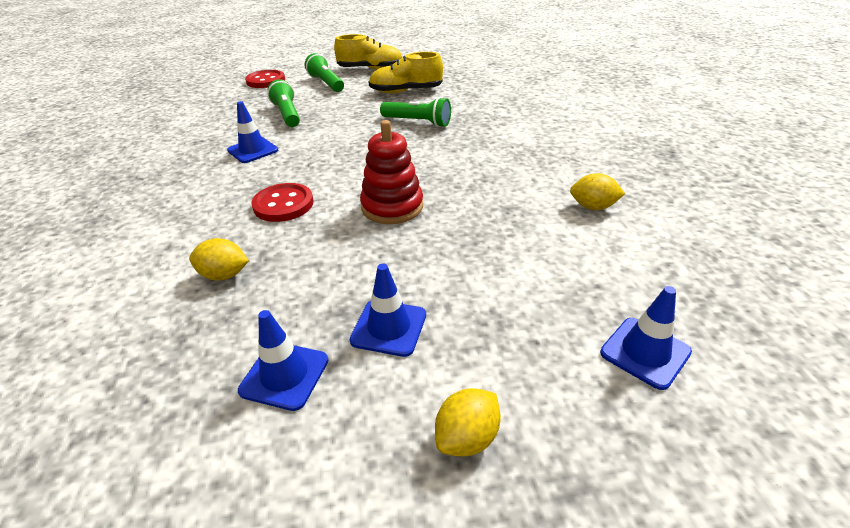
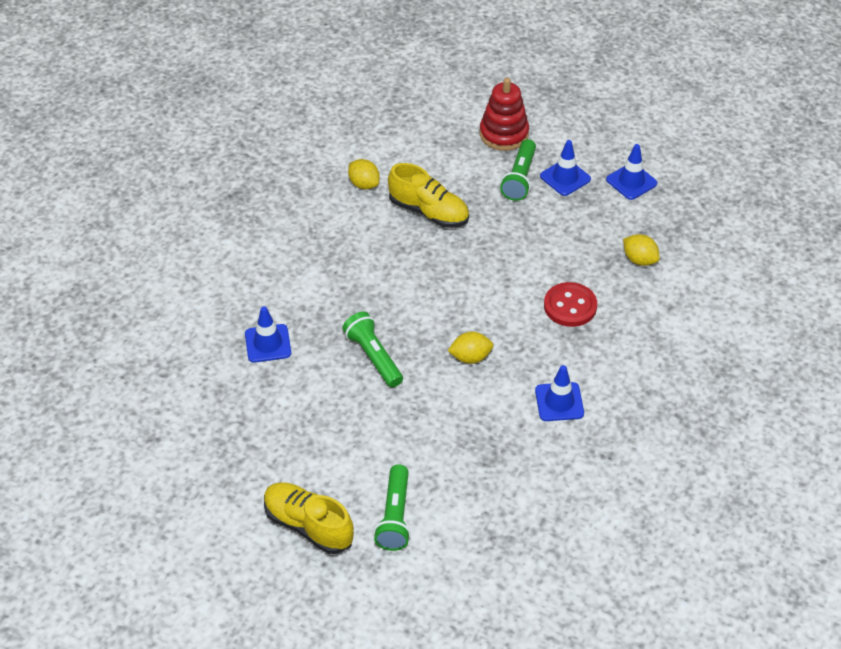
camera: 145 degrees left, 10 degrees up
red button [245,70,285,88] -> none
green flashlight [267,79,300,127] -> green flashlight moved to [500,139,536,201]
red stacking toy [360,120,423,224] -> red stacking toy moved to [480,78,529,151]
yellow shoe [369,52,443,93] -> yellow shoe moved to [388,163,469,228]
yellow lemon [435,388,501,457] -> yellow lemon moved to [448,332,493,364]
blue traffic cone [600,286,692,390] -> blue traffic cone moved to [245,306,291,363]

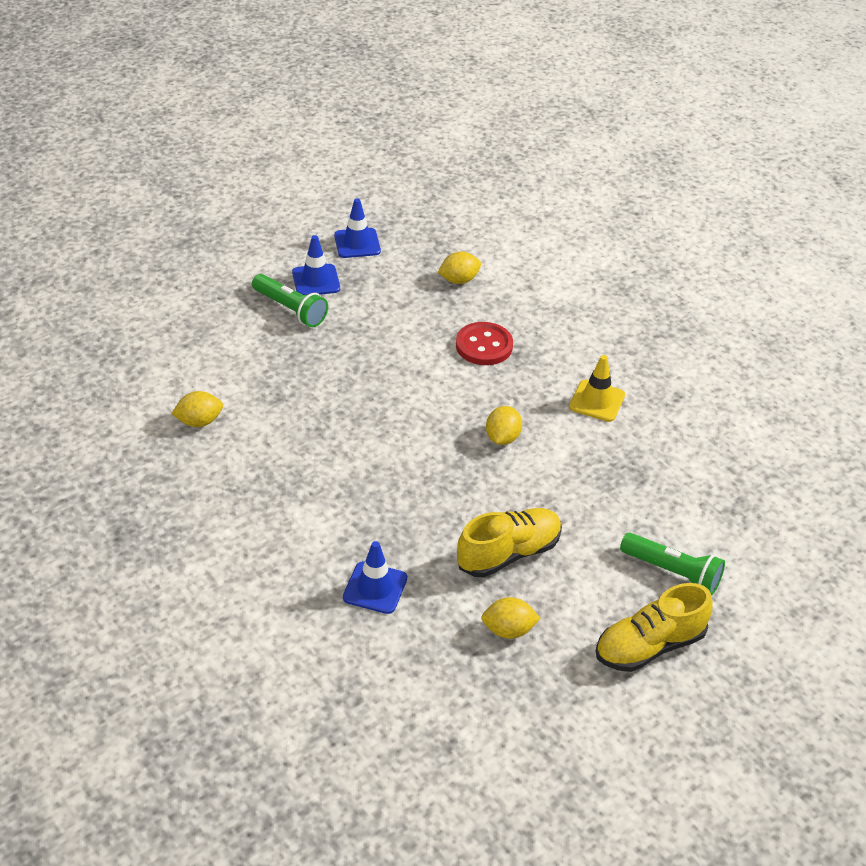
camera: 65 degrees left, 5 degrees down
green flashlight [342,312,403,388] -> none
yellow shoe [388,163,469,228] -> yellow shoe moved to [457,508,562,578]
red stacking toy [480,78,529,151] -> none
blue traffic cone [535,365,584,421] -> yellow traffic cone [569,355,625,422]
none -> yellow lemon [481,597,541,639]

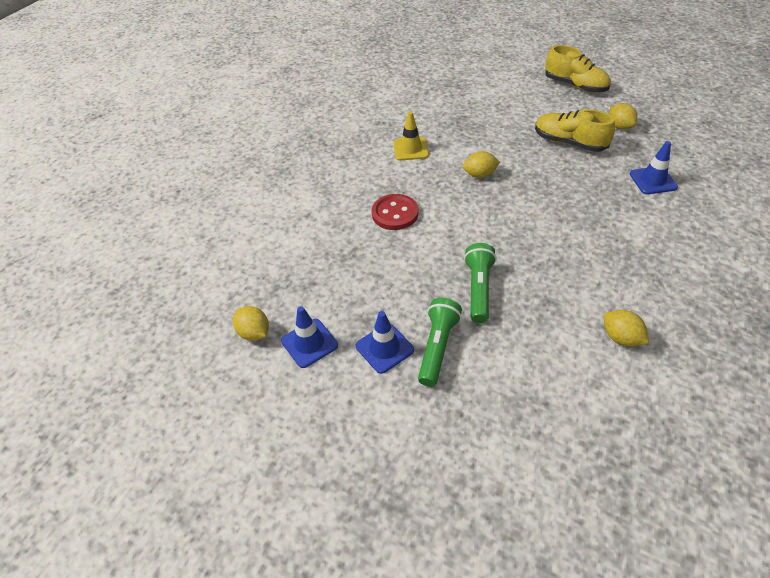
camera: 110 degrees left, 5 degrees up
yellow lemon [438,252,481,284] -> yellow lemon moved to [233,306,269,341]
green flashlight [620,533,725,596] -> green flashlight moved to [464,243,497,323]

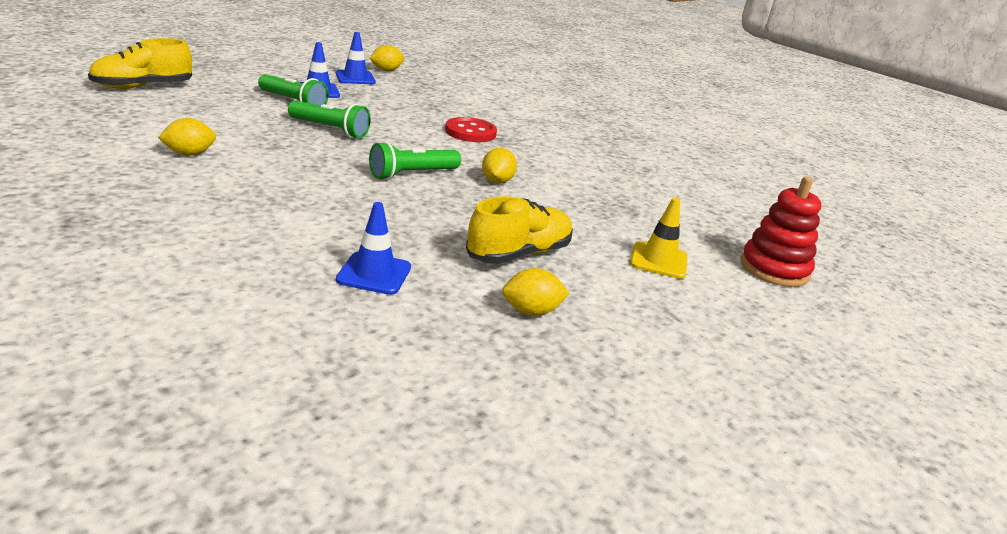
camera: 100 degrees right, 20 degrees down
yellow traffic cone [393,112,429,161] -> yellow traffic cone moved to [630,198,688,279]
yellow shoe [545,45,611,93] -> yellow shoe moved to [88,38,192,89]
none -> green flashlight [369,141,461,180]
none -> red stacking toy [740,176,821,287]

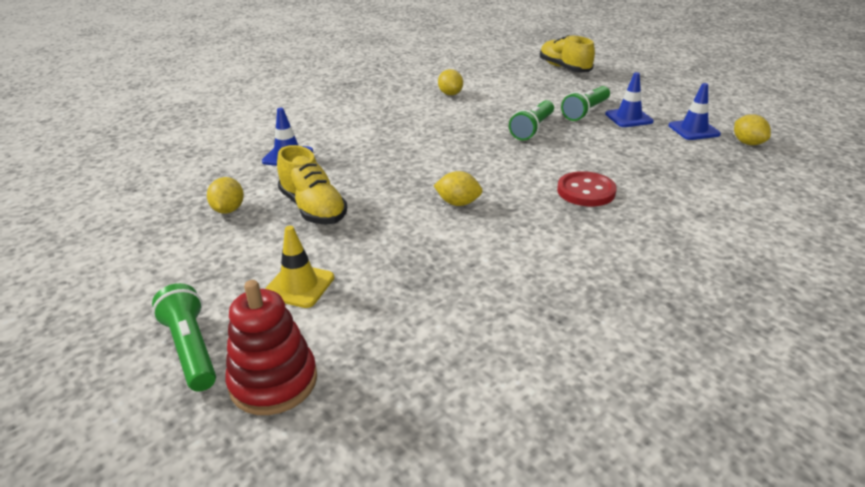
camera: 100 degrees right, 5 degrees up
green flashlight [369,141,461,180] -> green flashlight moved to [152,283,216,392]

